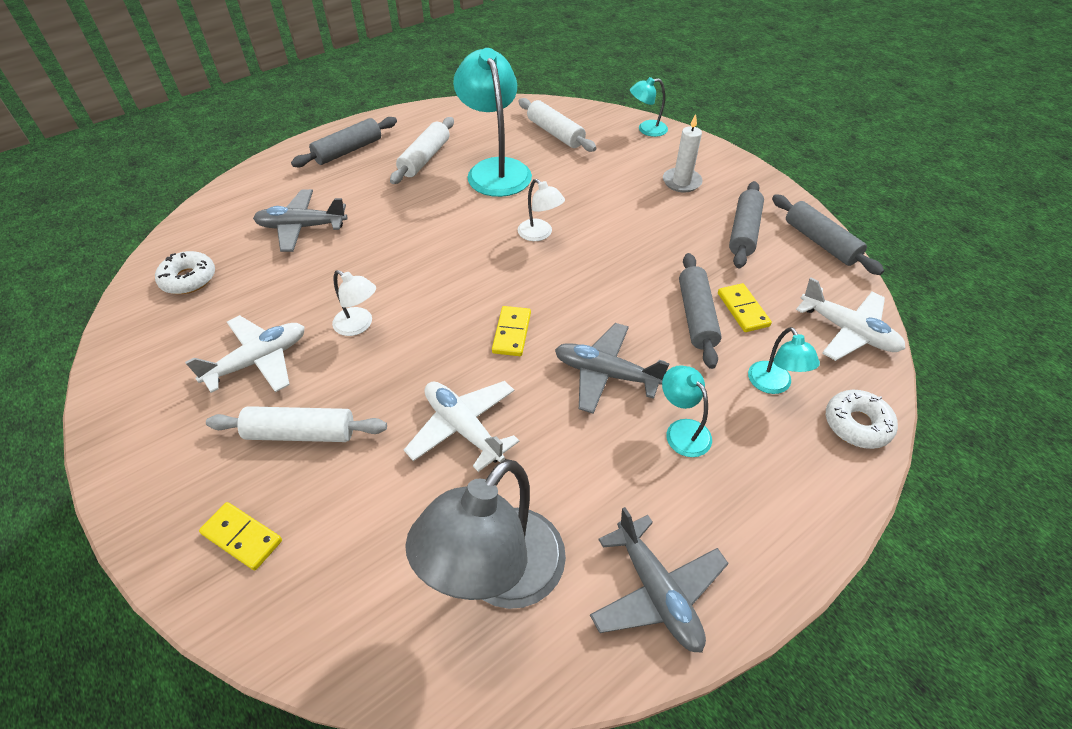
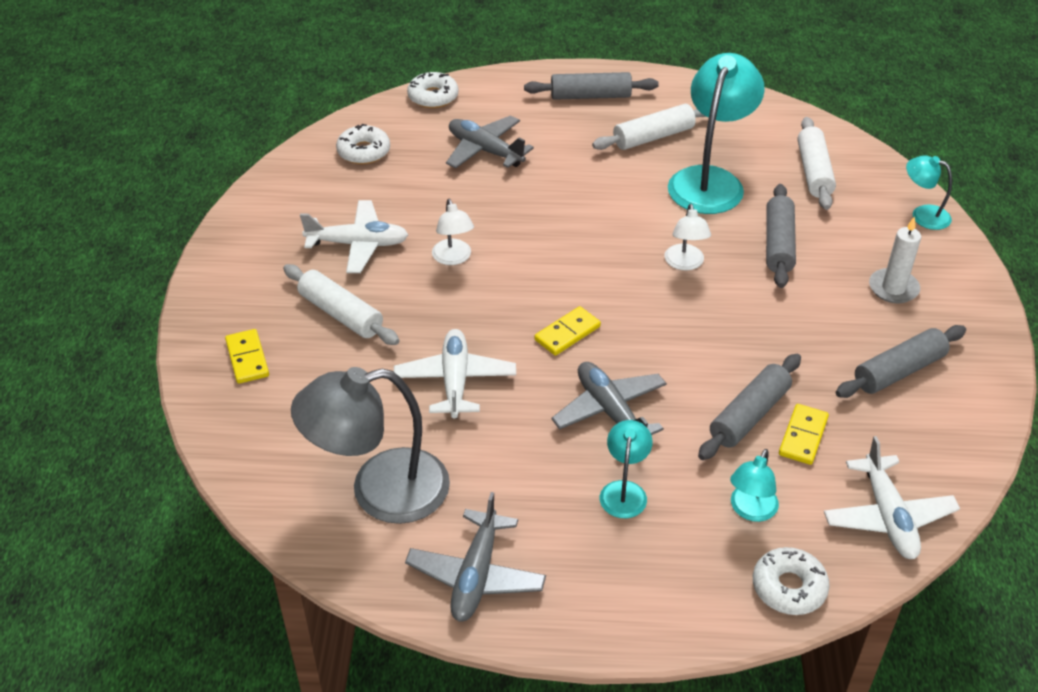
camera: 40 degrees right, 5 degrees down
grey rolling pin [772,194,884,275] -> grey rolling pin moved to [766,184,796,288]
none -> white donut [407,72,458,108]

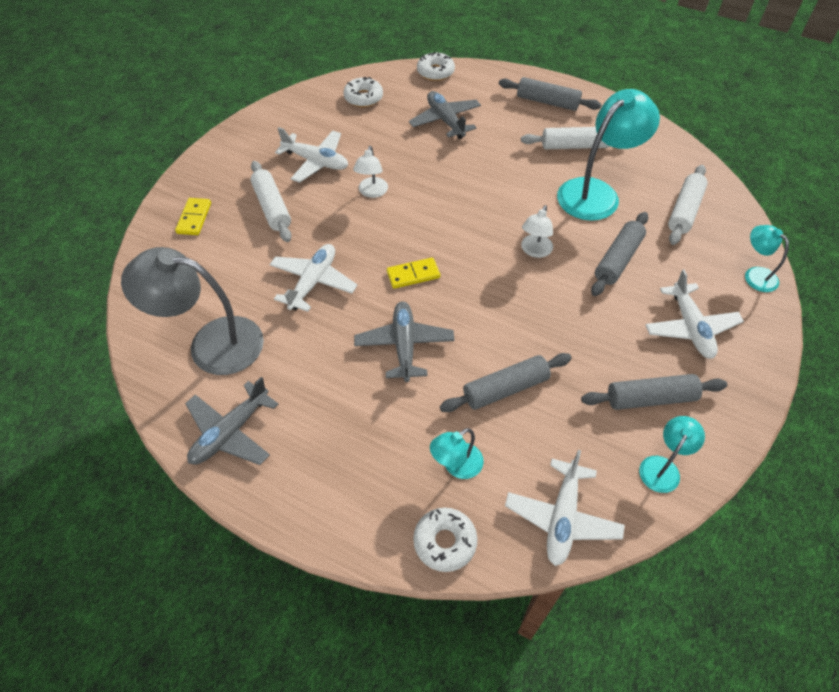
camera: 25 degrees right, 10 degrees up
turquoise lamp [600,420,653,518] -> turquoise lamp moved to [639,416,705,493]
yellow domino [779,404,829,465] -> none
white candle [869,216,921,303] -> white plane [645,269,744,359]

